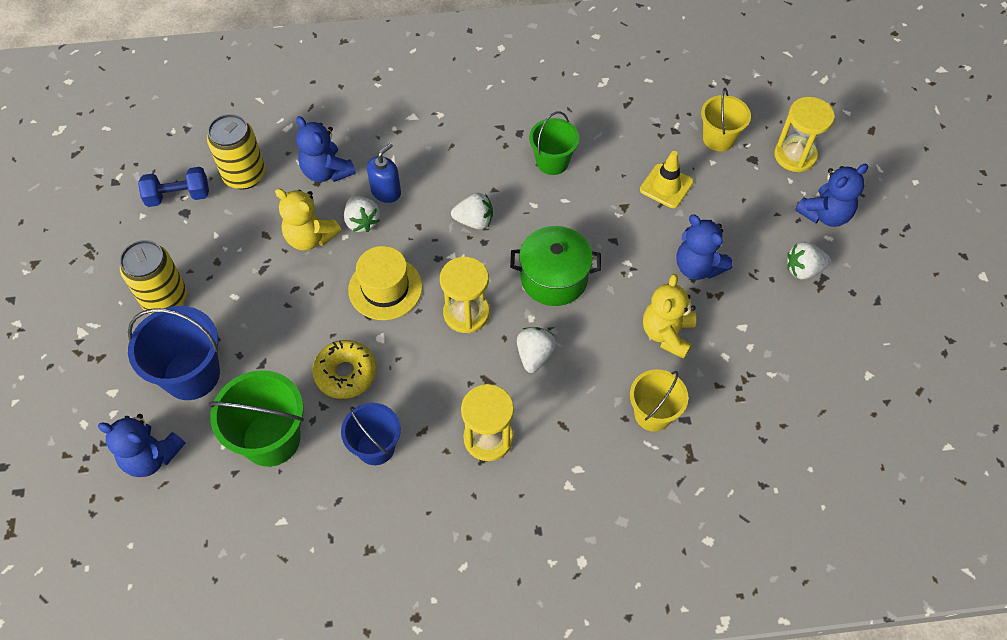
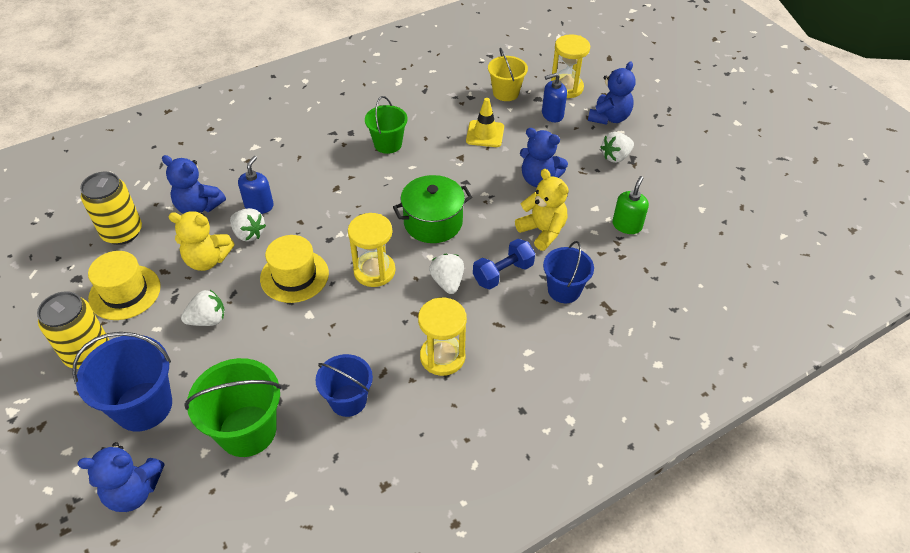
camera: 25 degrees left, 10 degrees down
blue dumbbell [138,167,209,207] -> blue dumbbell moved to [473,239,535,289]
yellow donut [312,340,376,399] -> none
white strawberry [451,193,493,230] -> white strawberry moved to [181,290,225,326]
yellow bucket [630,369,688,431] -> blue bucket [543,241,594,303]
yellow teddy bear [643,274,696,359] -> yellow teddy bear turned 150 degrees clockwise [515,169,569,251]
none -> yellow hat [88,251,161,320]
none -> blue soap dispenser [542,73,567,122]
none -> green soap dispenser [612,176,649,234]

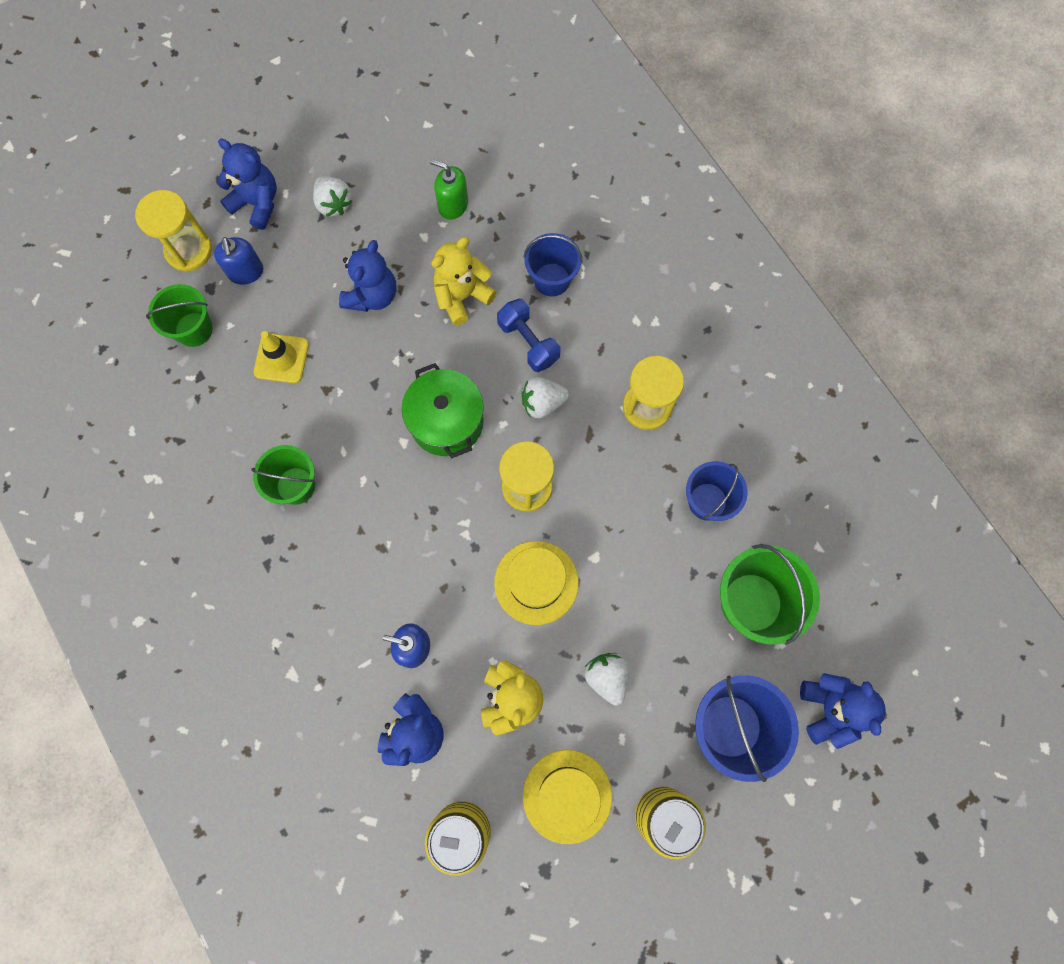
camera: 90 degrees left, 25 degrees up
white strawberry [230,208,266,242] -> none
yellow bucket [488,48,528,101] -> green bucket [146,284,213,347]

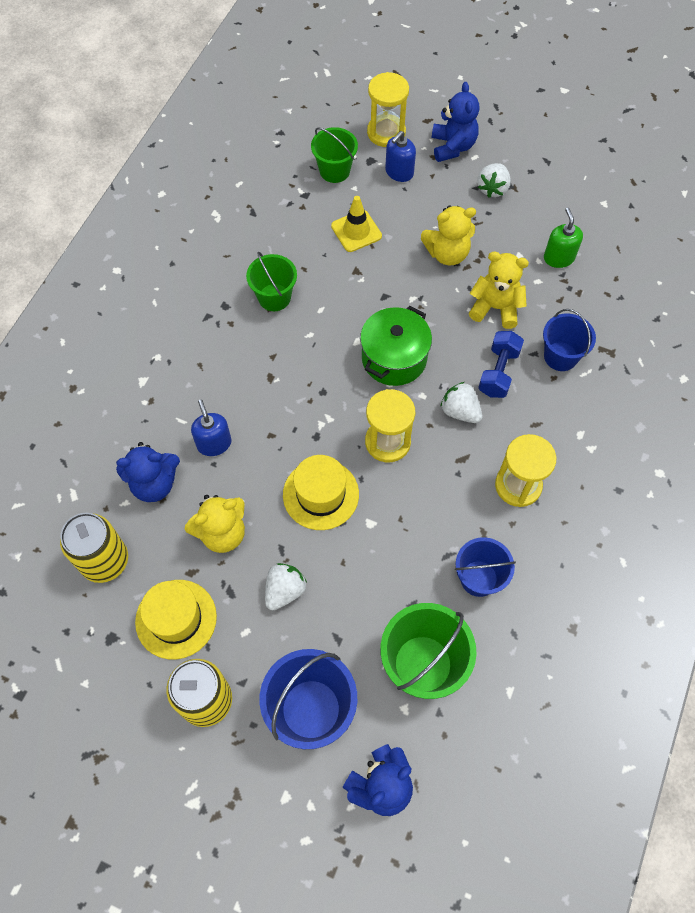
camera: 55 degrees right, 10 degrees down
blue teddy bear [339,240,396,312] -> yellow teddy bear [421,206,476,265]

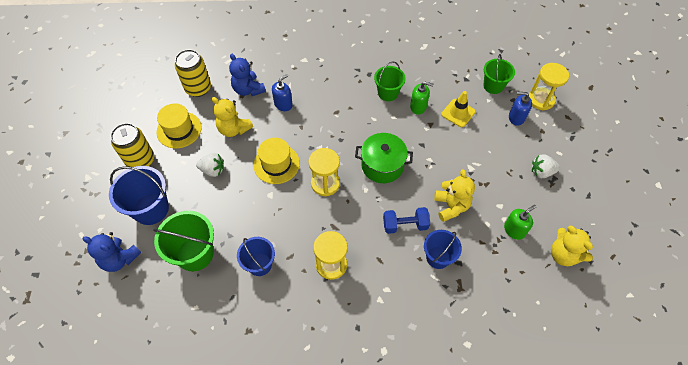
camera: 65 degrees right, 5 degrees down
yellow teddy bear [421,206,476,265] -> yellow teddy bear moved to [551,225,593,266]
blue teddy bear [432,82,479,162] -> none
white strawberry [441,382,482,423] -> none
none -> green soap dispenser [410,82,434,115]

